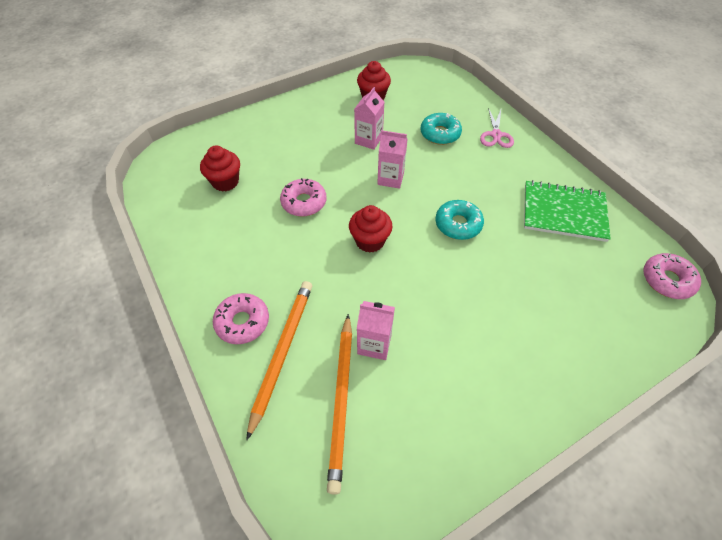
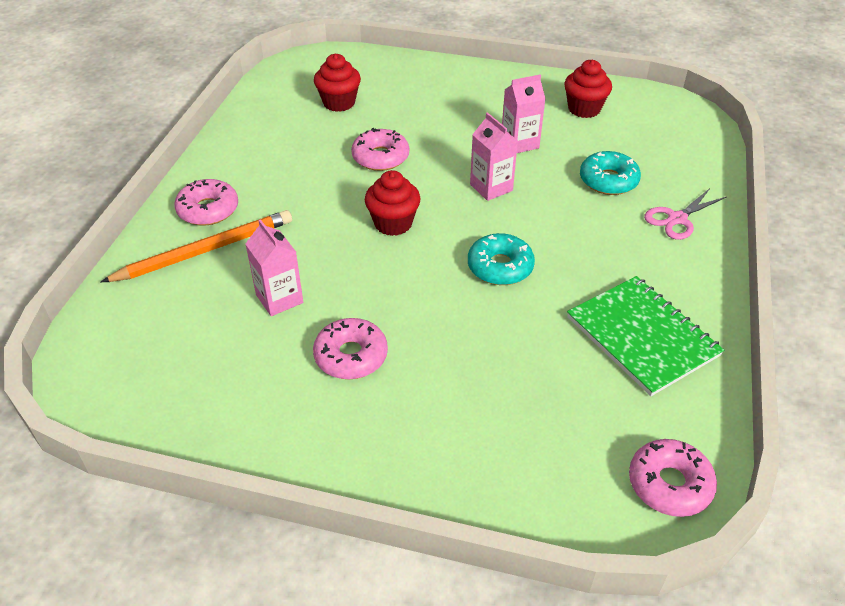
camera: 45 degrees right, 10 degrees down
orange pencil [327,314,352,495] -> none
none -> pink donut [313,318,388,379]

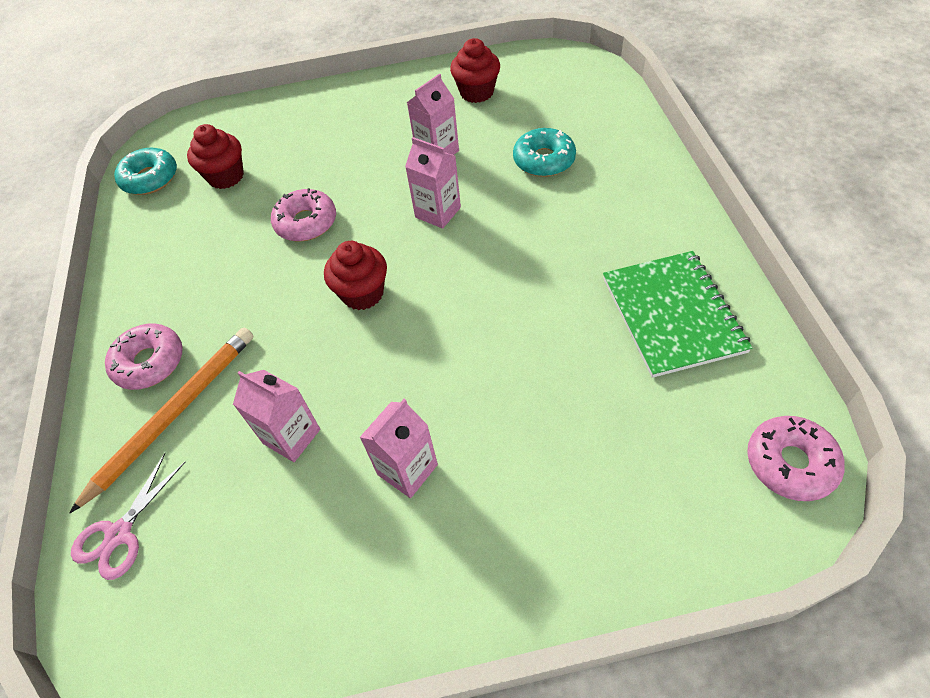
camera: 20 degrees left, 10 degrees up
pink donut [313,318,388,379] -> pink carton [359,399,438,498]
turquoise donut [468,233,535,285] -> turquoise donut moved to [114,148,177,195]
green notebook [567,276,724,396] -> green notebook turned 45 degrees clockwise [603,251,753,378]
pink scissors [644,188,727,240] -> pink scissors moved to [71,453,185,580]

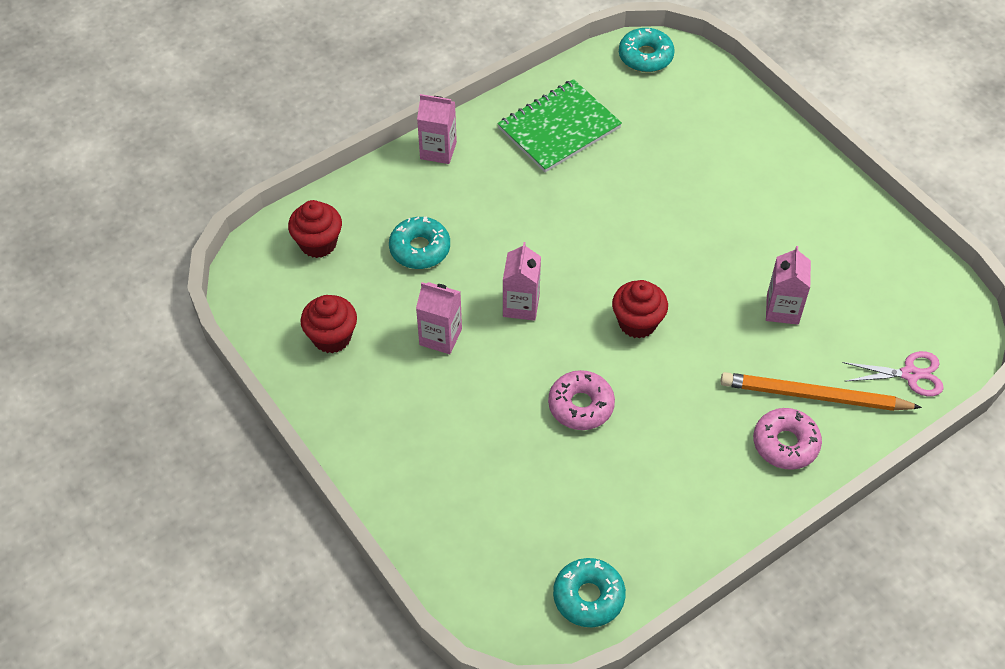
camera: 120 degrees left, 0 degrees up
red cupcake [187,124,244,189] -> red cupcake moved to [288,200,342,258]
pink carton [359,399,438,498] -> pink carton moved to [417,94,457,164]
pink donut [747,416,845,501] -> turquoise donut [619,28,675,72]

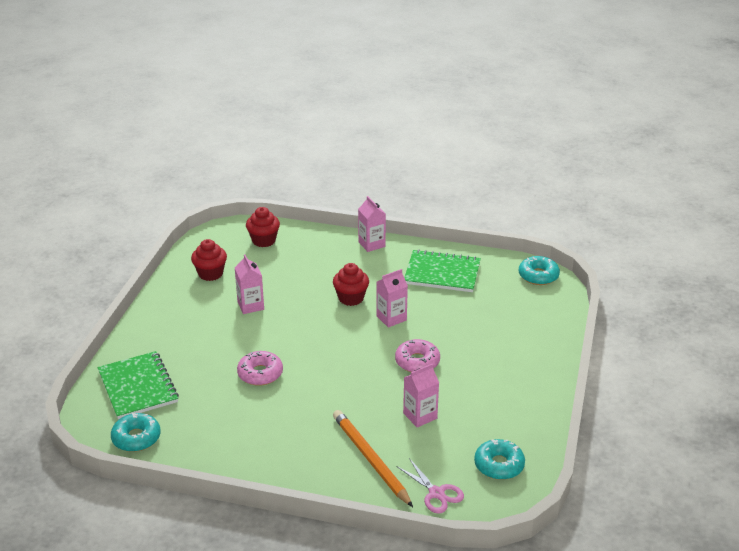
camera: 50 degrees right, 20 degrees down
turquoise donut [389,217,450,269] -> turquoise donut moved to [474,439,525,480]
pink carton [503,242,541,321] -> pink carton moved to [376,269,408,328]
red cupcake [612,280,668,338] -> red cupcake moved to [333,263,369,306]
pink donut [753,408,822,470] -> pink donut moved to [395,339,440,372]
none -> green notebook [97,351,179,419]

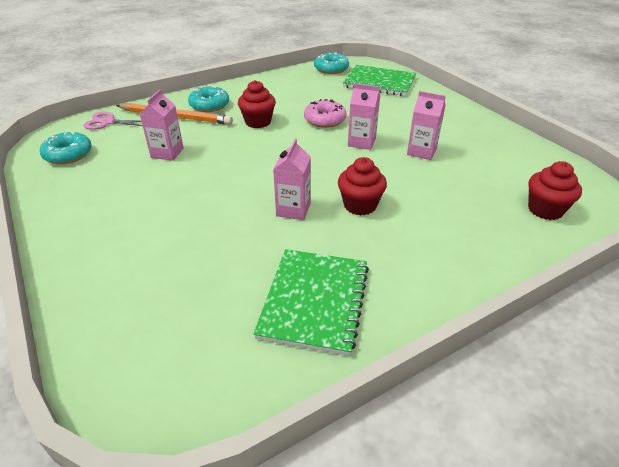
camera: 135 degrees right, 5 degrees up
red cupcake [191,239,227,281] -> red cupcake moved to [238,80,276,128]
pink carton [358,196,386,252] -> pink carton moved to [348,83,380,150]
pink donut [395,339,440,372] -> none
green notebook [404,249,481,292] -> green notebook turned 45 degrees counterclockwise [253,249,369,356]
turquoise donut [519,256,560,285] -> turquoise donut moved to [188,85,229,112]

